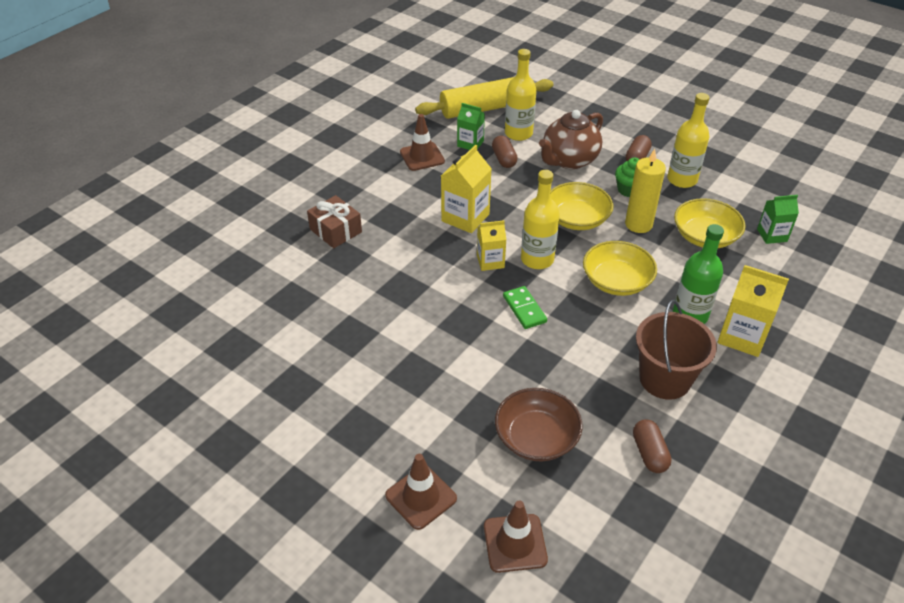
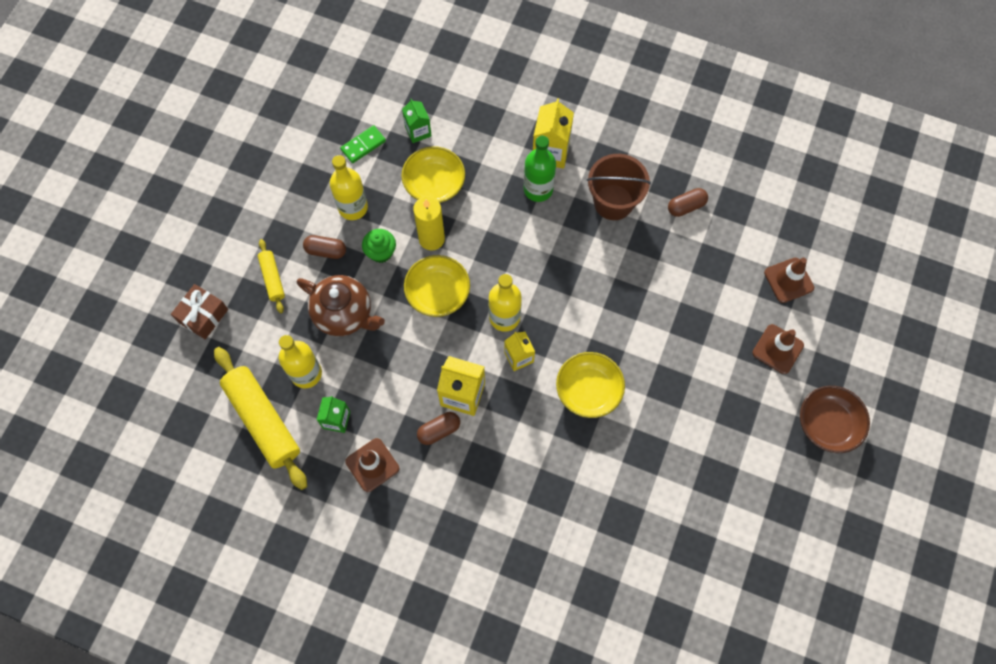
camera: 105 degrees left, 25 degrees up
brown gift [307,195,362,248] -> brown gift moved to [171,284,228,339]
brown capsule [492,136,518,168] -> brown capsule moved to [417,412,460,445]
brown bowl [495,388,583,461] -> brown bowl moved to [800,386,870,453]
green domino [503,286,547,329] -> green domino moved to [340,125,386,163]
yellow bowl [583,241,657,296] -> yellow bowl moved to [556,352,625,418]
none -> yellow rolling pin [258,239,285,314]

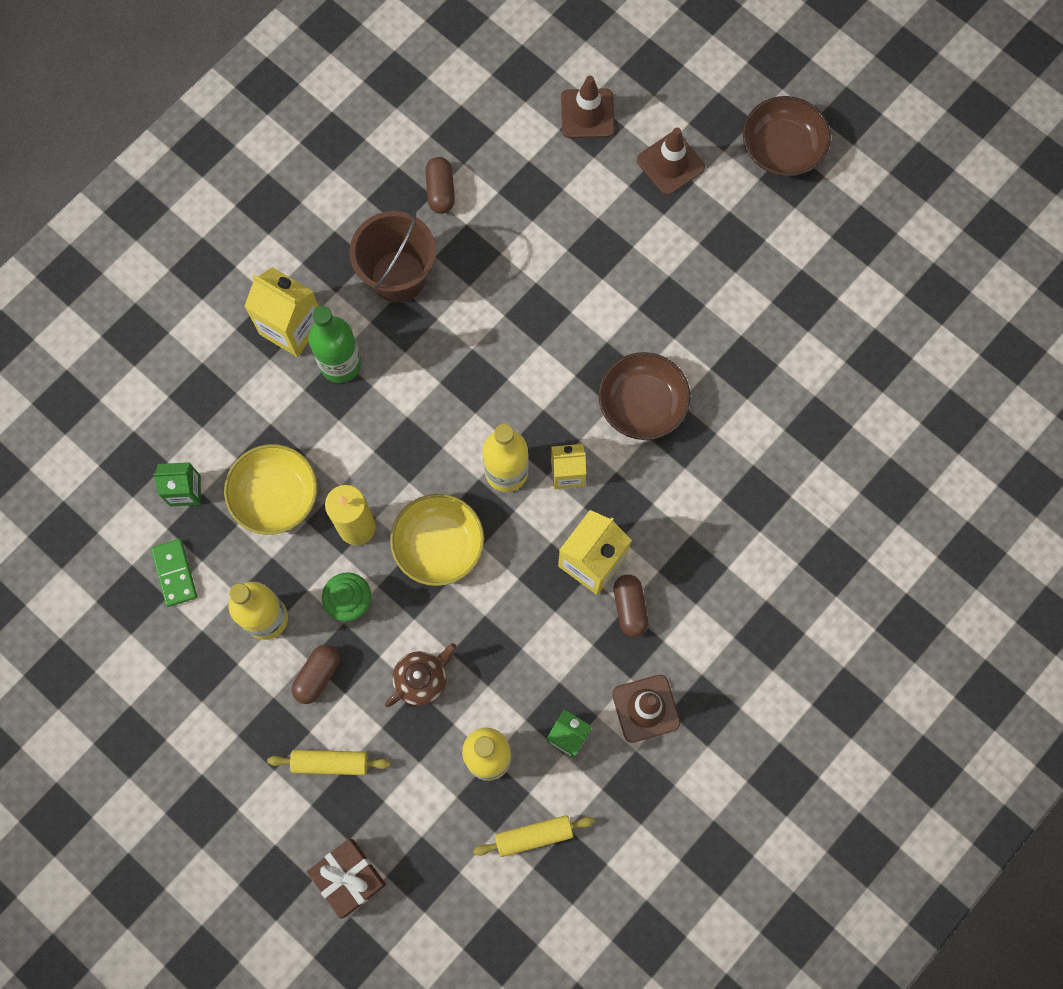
camera: 70 degrees left, 5 degrees up
yellow rolling pin [214,347,307,490] -> yellow rolling pin [473,815,594,857], size x0.51
brown teapot [297,275,385,336] -> brown teapot [385,643,457,707], size x0.61
yellow bowl [556,352,625,418] -> brown bowl [599,352,691,440]

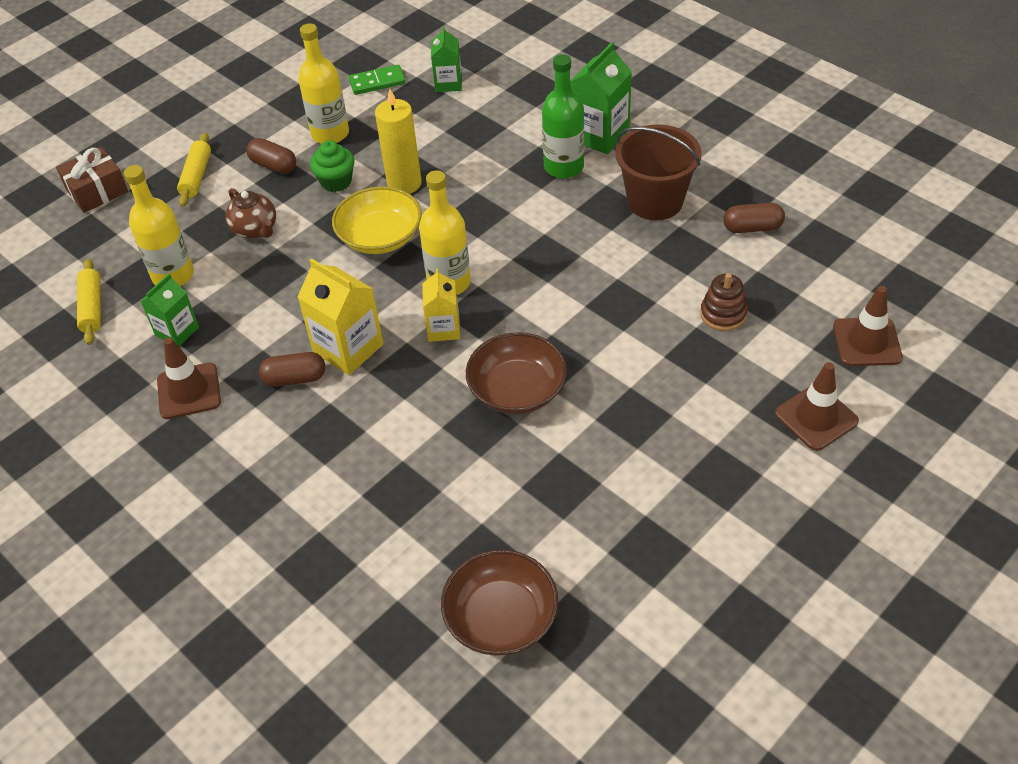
camera: 95 degrees right, 25 degrees down
yellow bowl [224,444,318,535] -> none
yellow carton [244,267,319,357] -> green carton [570,42,632,154]
brown bowl [743,96,831,176] -> brown bowl moved to [441,550,558,655]
none -> brown stacking toy [700,273,748,331]

